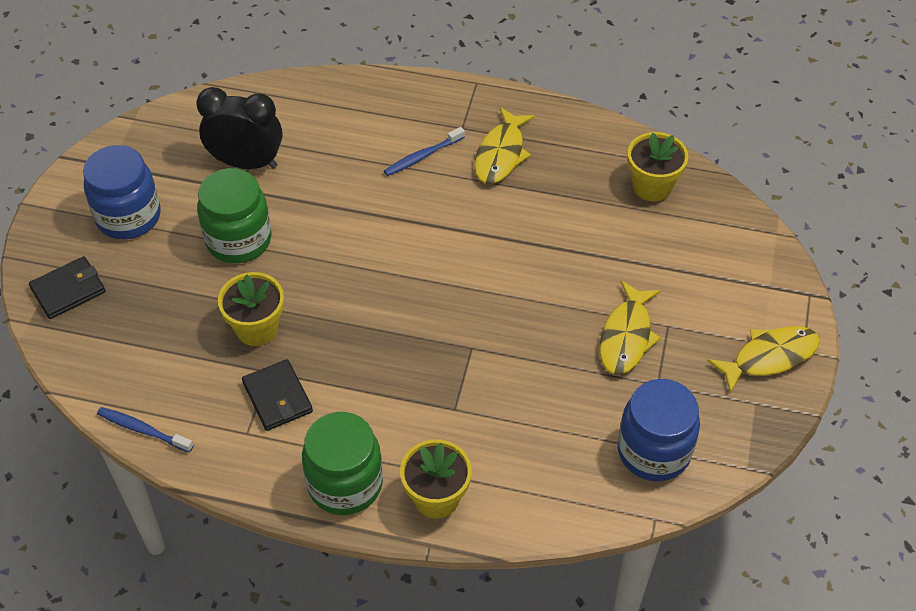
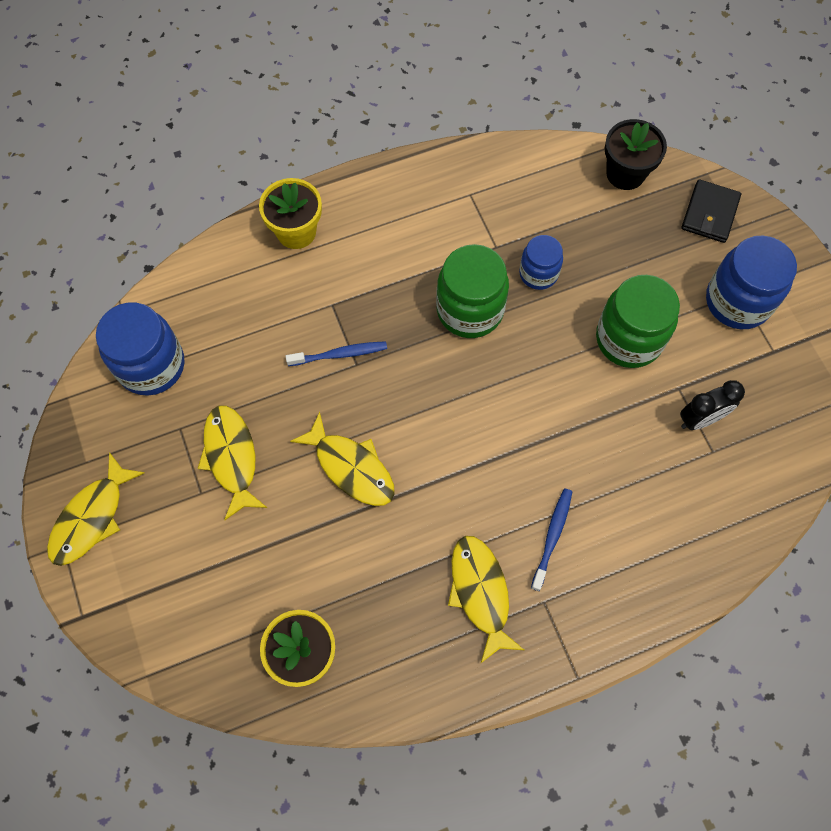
camera: 145 degrees right, 15 degrees up
blue toothbrush [97,407,194,453] -> blue toothbrush moved to [286,341,387,366]
black clock [196,87,282,169] -> black clock [680,380,745,430], size x0.63
yellow flower pot [218,272,284,346] -> blue jar [519,235,563,290]
black wallet [242,359,313,431] -> none
green jar [302,412,383,515] -> green jar moved to [436,244,509,338]
none -> yellow fish [290,412,395,506]
none -> black flower pot [605,119,667,190]

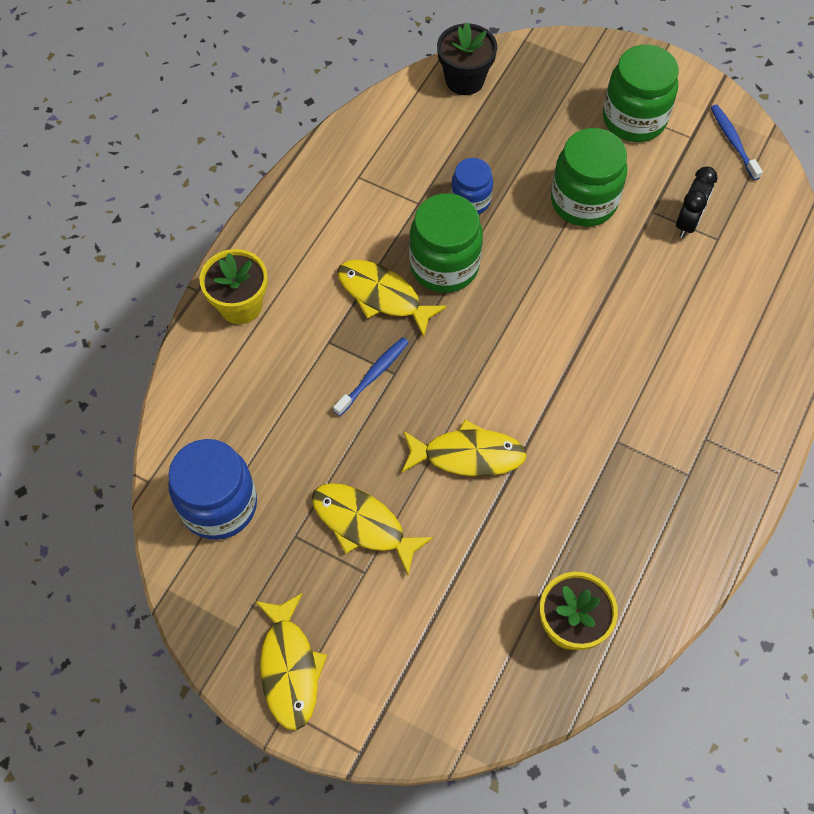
camera: 40 degrees left, 5 degrees down
yellow fish [448,536,524,663] -> yellow fish moved to [337,260,447,338]
blue toothbrush [531,489,572,591] -> blue toothbrush moved to [710,105,763,180]
black wallet [681,179,741,243] -> none
blue jar [706,235,797,329] -> green jar [603,45,679,142]

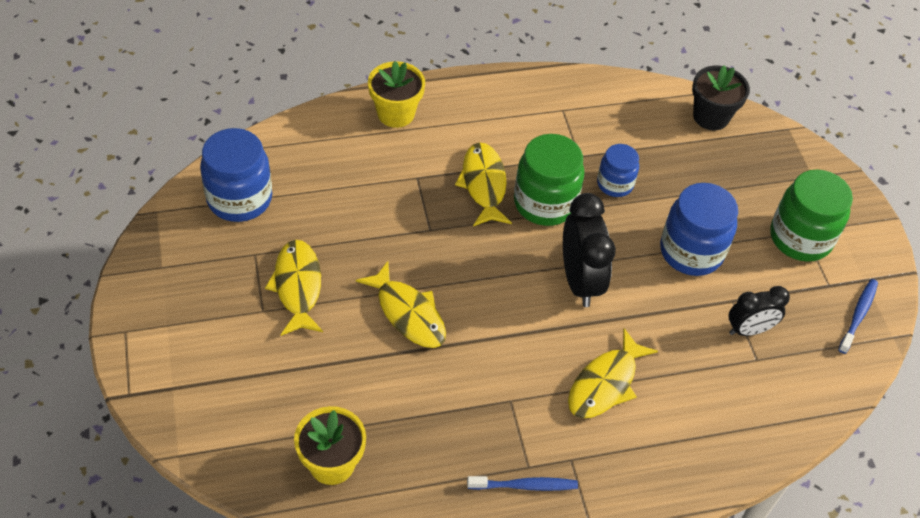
camera: 45 degrees right, 10 degrees down
yellow fish [255,593,327,730] -> yellow fish moved to [568,328,658,418]
blue toothbrush [333,337,409,416] -> blue toothbrush moved to [467,476,578,491]
green jar [551,128,627,227] -> blue jar [660,183,738,276]
none -> black clock [563,193,616,307]

